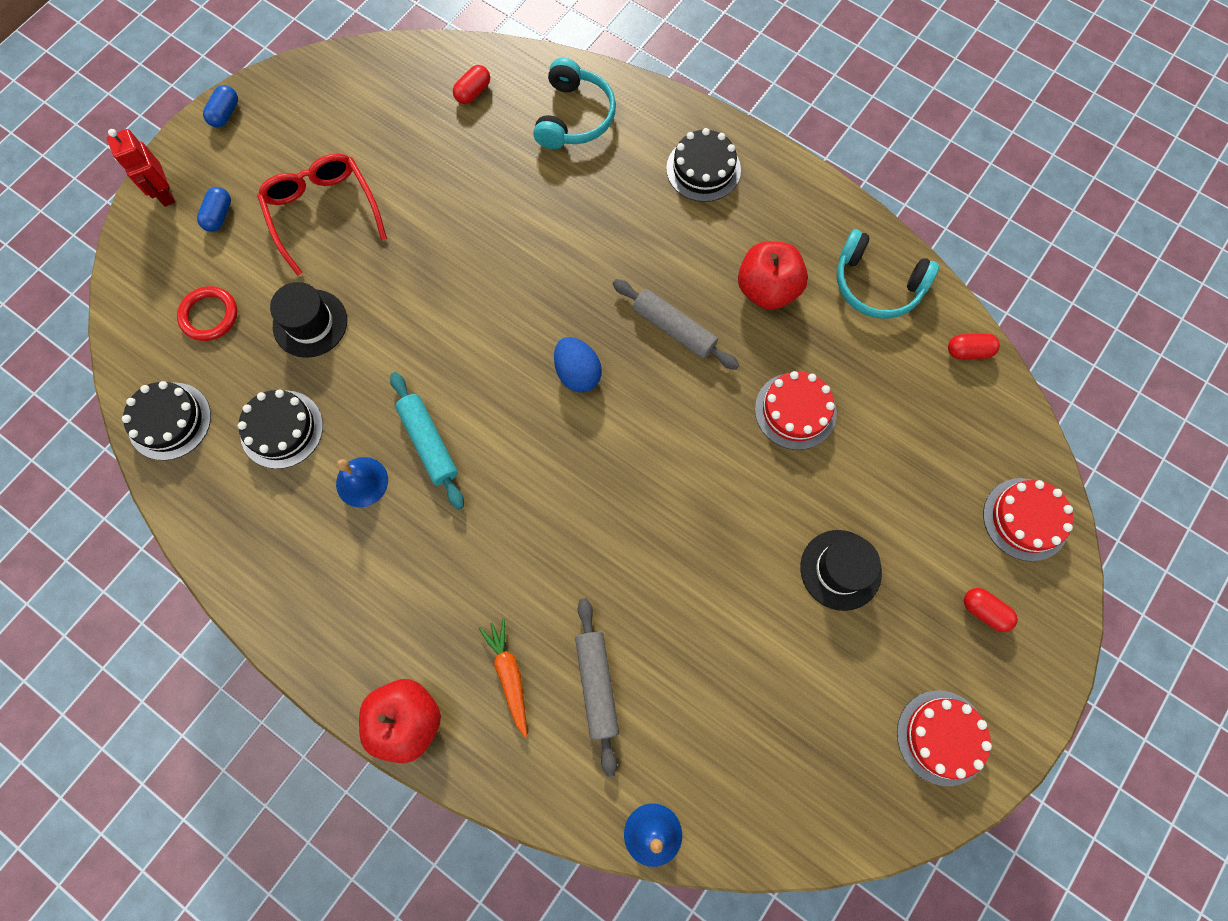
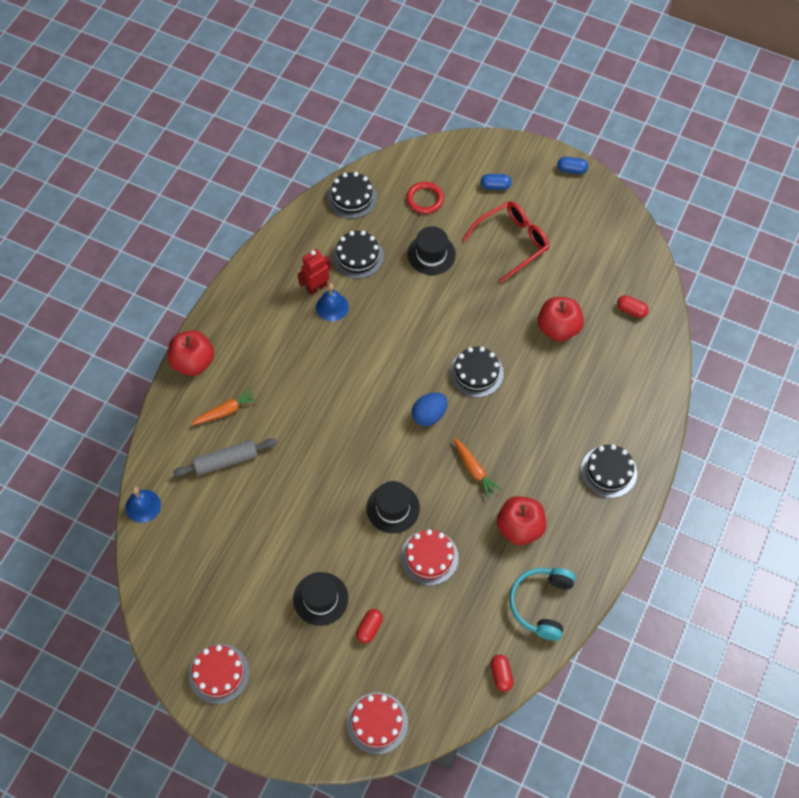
camera: 80 degrees right, 10 degrees down
red robot [107,129,175,207] -> red robot moved to [298,249,331,295]
turquoise rolling pin [390,372,464,510] -> none
turquoise headphones [533,58,616,149] -> none
grey rolling pin [613,279,739,370] -> orange carrot [453,438,502,499]
red capsule [964,588,1018,632] -> red capsule moved to [356,609,383,644]
none -> black hat [366,481,420,533]
none -> black cake [450,347,504,398]
none -> red apple [538,297,584,341]

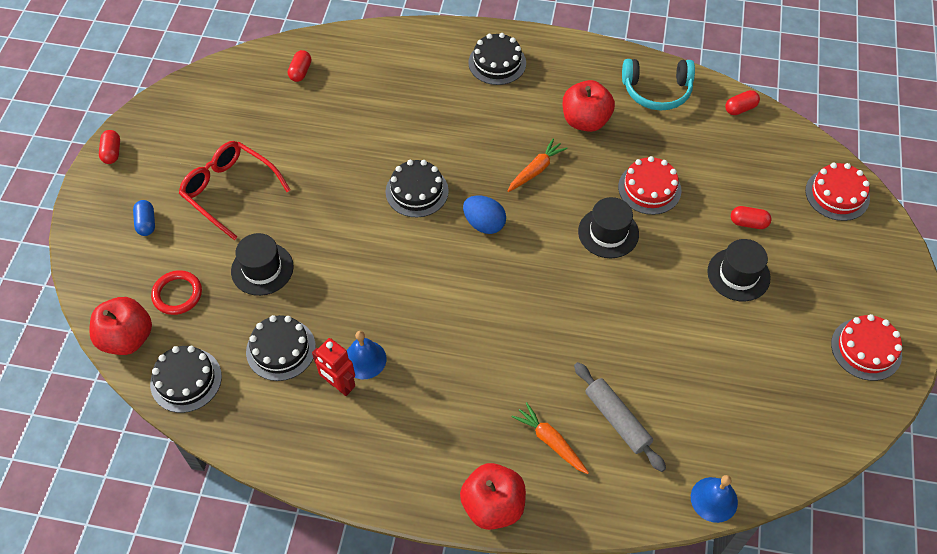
camera: 105 degrees left, 5 degrees down
red apple [538,297,584,341] -> red apple moved to [89,297,152,355]
blue capsule [557,157,588,174] -> red capsule [99,130,120,164]

